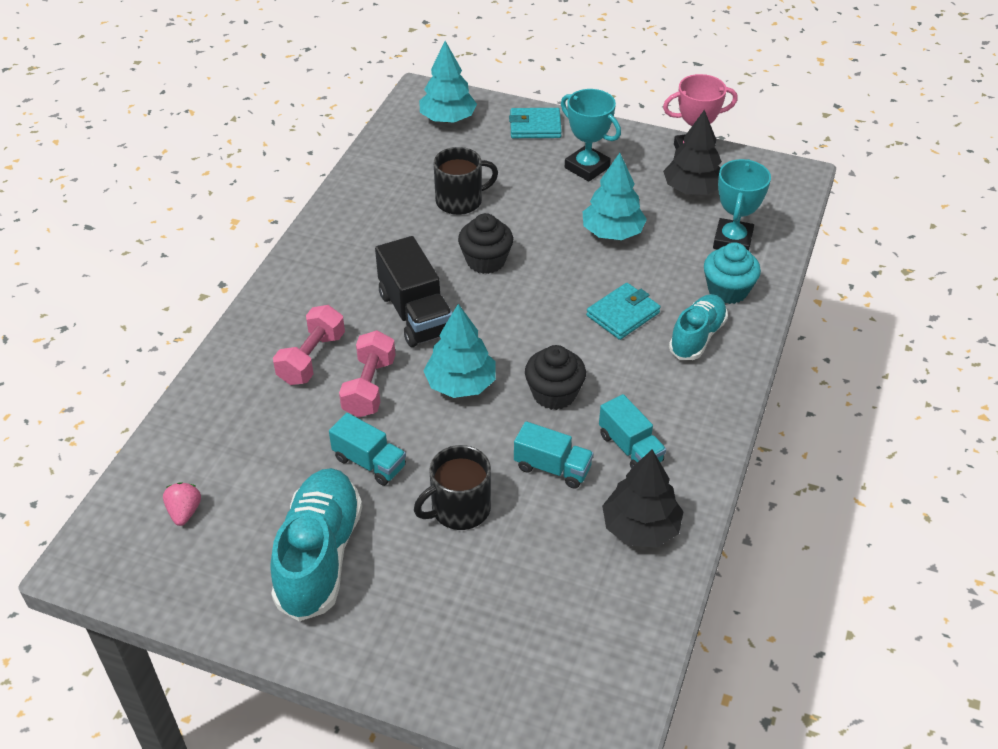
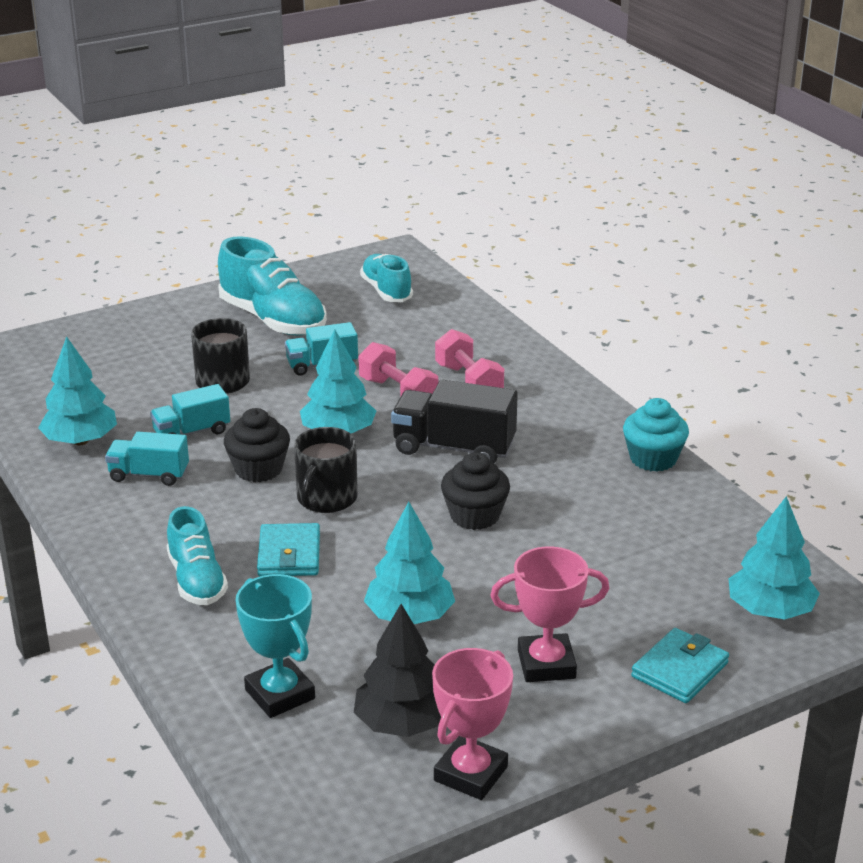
camera: 130 degrees right, 15 degrees down
pink strawberry [163,482,201,526] -> turquoise shoe [360,254,413,302]
black mug [434,147,498,215] -> black mug moved to [294,427,358,513]
turquoise trophy [561,89,621,181] -> pink trophy [490,547,609,682]
black tree [602,449,684,548] -> turquoise tree [38,336,117,445]
turquoise cupcake [704,242,761,304] -> turquoise cupcake moved to [623,398,689,472]

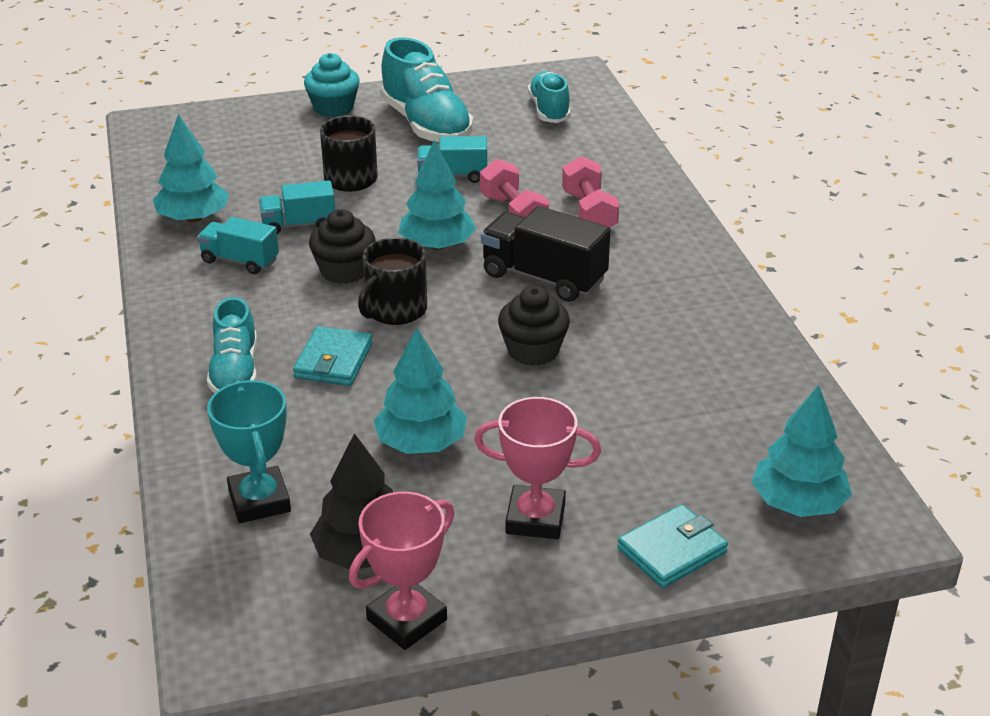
camera: 15 degrees right, 5 degrees up
turquoise cupcake [623,398,689,472] -> turquoise cupcake moved to [304,53,360,117]

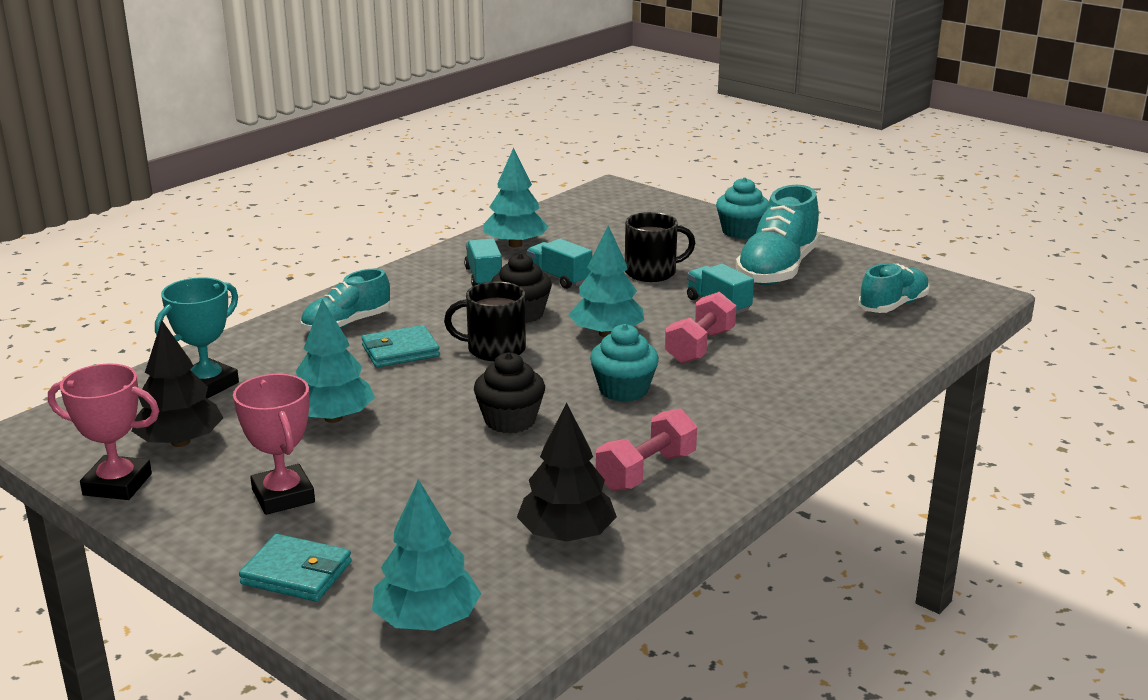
camera: 55 degrees right, 10 degrees down
black truck [481,206,611,302] -> turquoise cupcake [590,324,659,402]
pink dumbbell [562,156,619,228] -> pink dumbbell moved to [596,408,697,491]
none -> black tree [517,402,617,542]

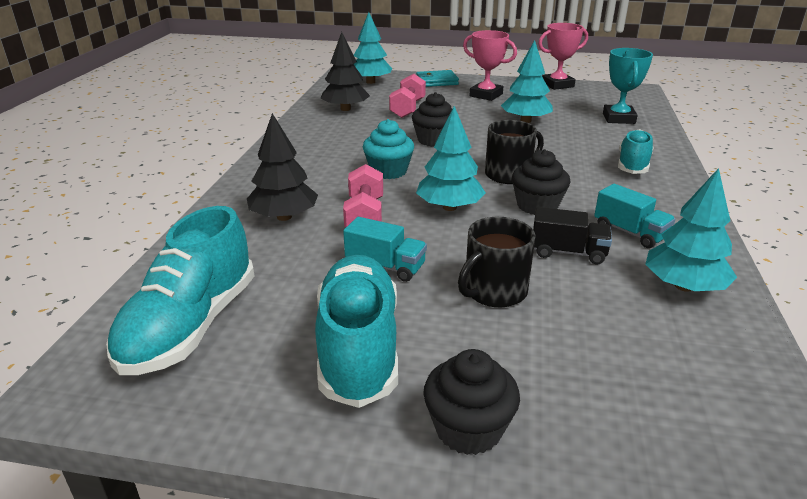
camera: 150 degrees right, 5 degrees up
black tree [132,320,223,447] -> black tree moved to [247,113,318,221]
turquoise wallet [362,325,440,368] -> none
turquoise truck [527,239,592,289] -> black truck [533,207,612,264]
pink dumbbell [596,408,697,491] -> pink dumbbell moved to [389,74,426,118]
turquoise cupcake [716,177,769,239] -> black cupcake [423,349,520,455]
turquoise shoe [858,263,930,313] -> turquoise shoe [106,206,254,375], size x1.59

